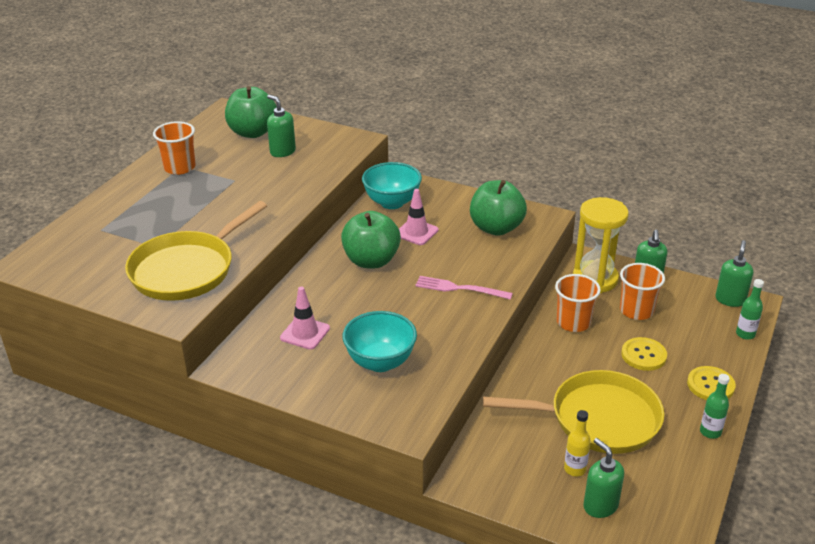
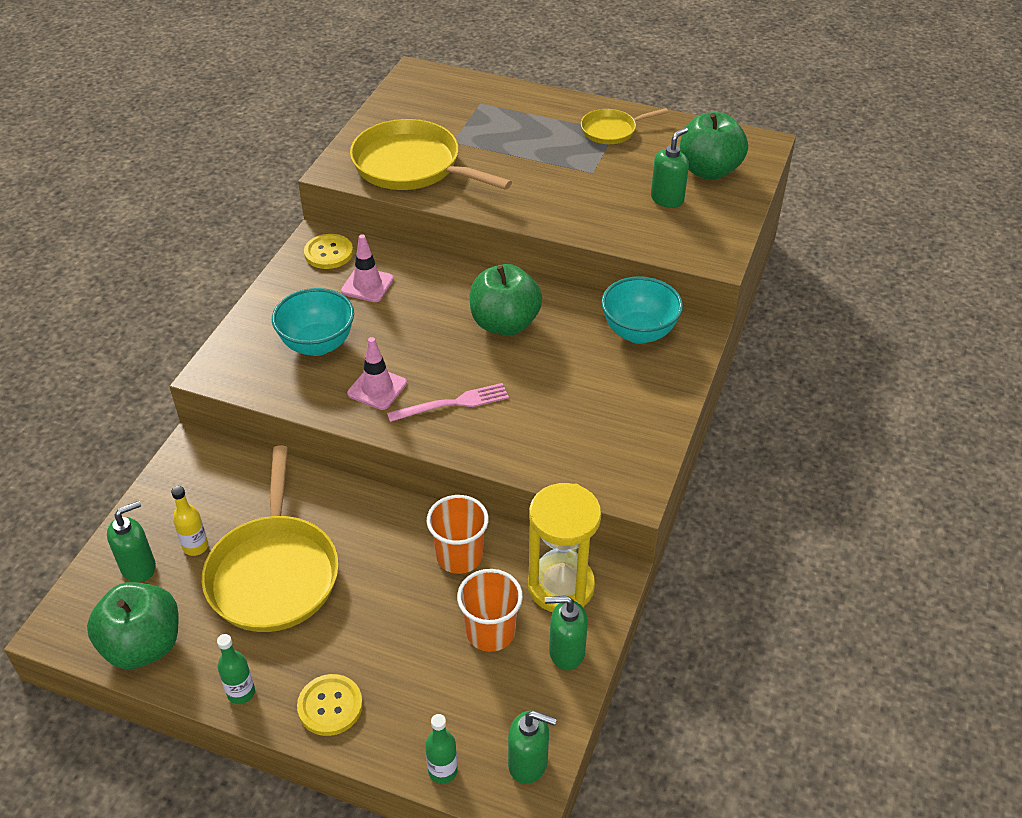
camera: 85 degrees right, 10 degrees up
orange cup [153,121,196,175] -> yellow pan [581,108,668,144]
pink traffic cone [399,189,439,245] -> pink traffic cone moved to [347,337,407,410]
pink fork [415,276,513,300] -> pink fork turned 60 degrees clockwise [387,383,509,422]
green apple [470,180,527,236] -> green apple moved to [87,582,179,669]
yellow button [621,337,667,371] -> yellow button moved to [304,234,353,269]

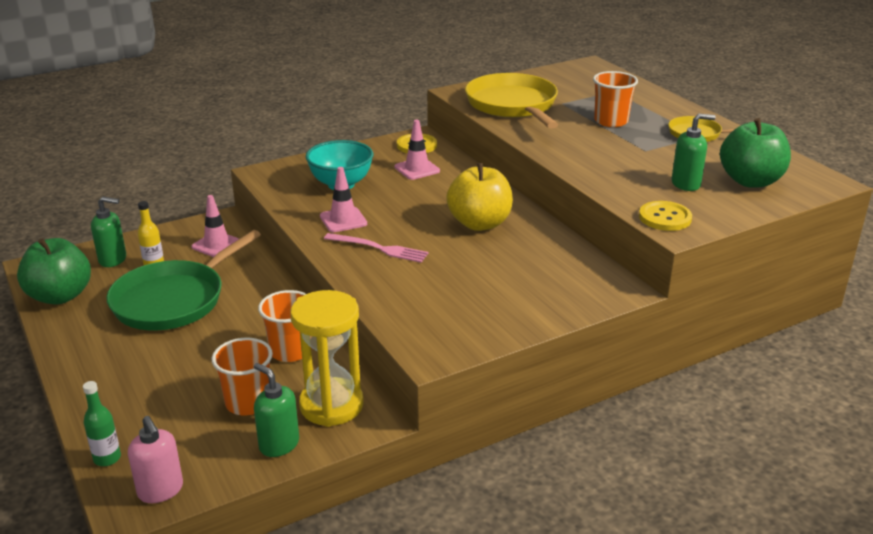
camera: 40 degrees right, 15 degrees down
yellow pan [202,445,339,632] -> green pan [106,230,261,330]
green bottle [217,634,255,704] -> none
yellow button [297,674,363,736] -> yellow button moved to [639,201,692,231]
green apple [470,264,542,335] -> yellow apple [446,163,513,231]
green soap dispenser [508,711,557,784] -> pink soap dispenser [128,416,183,503]
turquoise bowl [601,276,683,344] -> none
none -> pink traffic cone [192,195,239,257]
none -> orange cup [593,71,638,127]

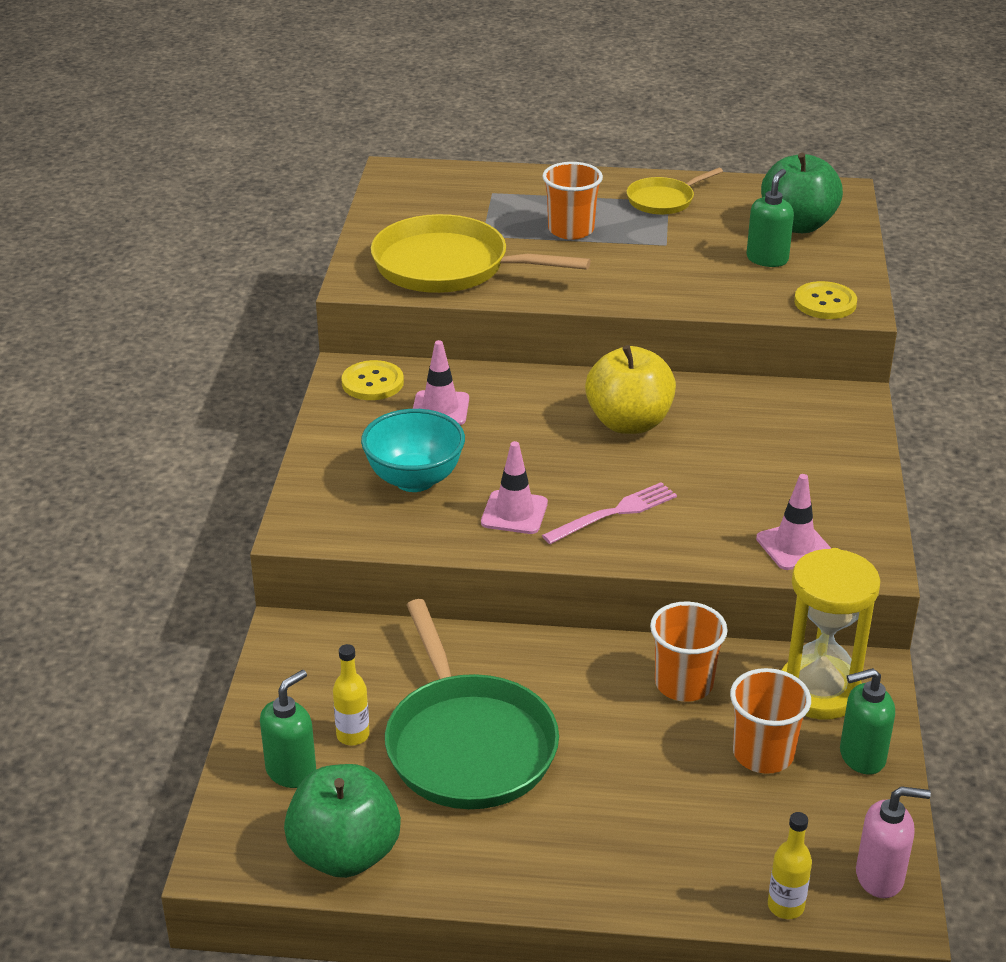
camera: 55 degrees left, 5 degrees up
green bottle [83,381,121,466] -> yellow bottle [768,812,812,919]
pink traffic cone [192,195,239,257] -> pink traffic cone moved to [756,474,831,570]

